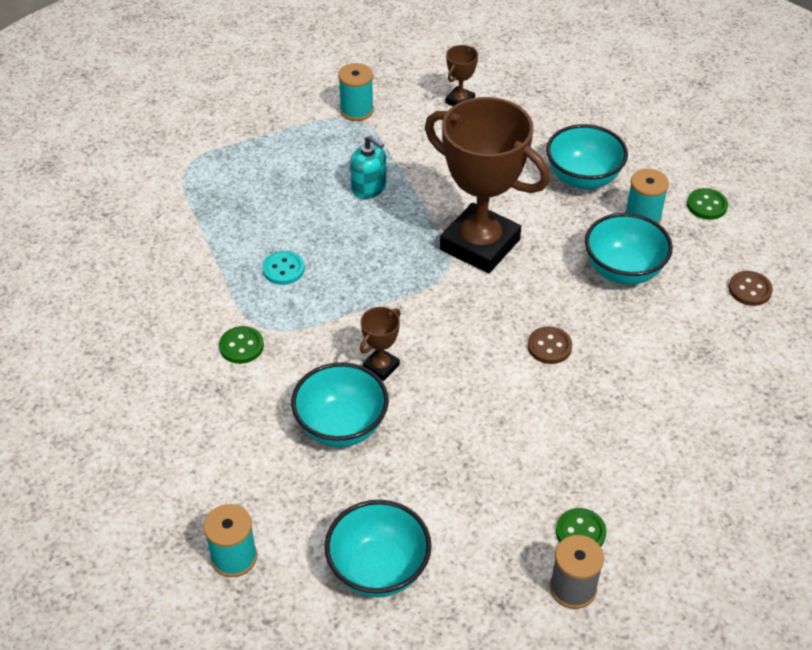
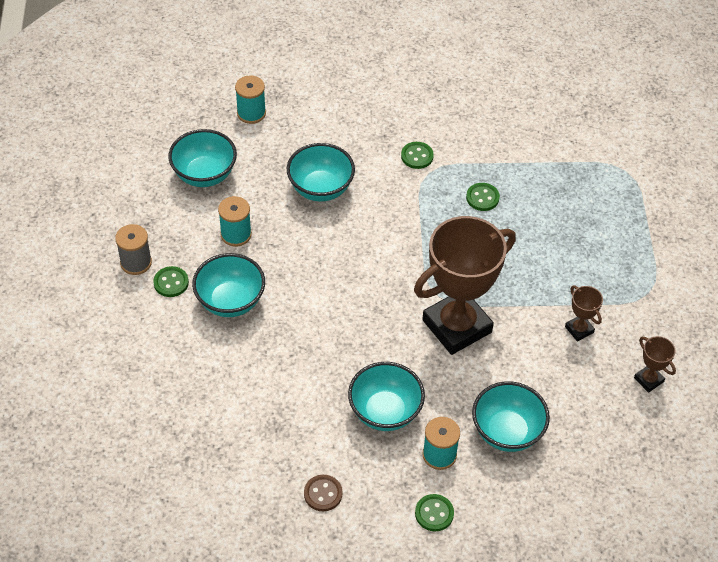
camera: 110 degrees right, 5 degrees up
turquoise button [262,251,305,285] -> green button [466,183,500,211]
turquoise spool [338,63,374,121] -> turquoise spool moved to [218,196,252,247]
turquoise soap dispenser [350,135,386,199] -> none
brown trophy [360,307,401,381] -> brown trophy moved to [565,286,603,342]
brown button [528,326,572,364] -> none
none -> turquoise bowl [192,253,265,317]

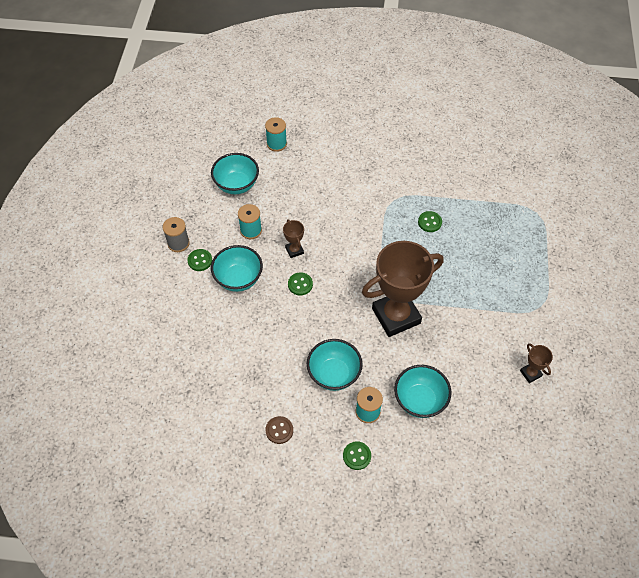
camera: 10 degrees right, 5 degrees up
turquoise bowl [287,143,355,202] -> none
green button [401,142,434,169] -> green button moved to [288,272,313,295]
brown trophy [565,286,603,342] -> brown trophy moved to [283,219,304,258]

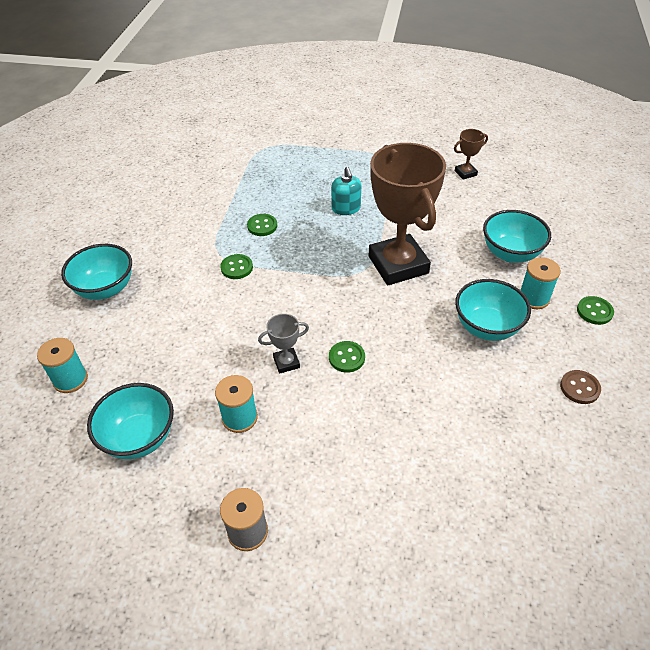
camera: 85 degrees left, 10 degrees down
green button [187,249,212,271] -> green button moved to [221,254,253,279]
turquoise bowl [211,245,263,292] -> turquoise bowl moved to [61,244,132,300]
brown trophy [283,219,304,258] -> grey trophy [258,314,309,374]
none -> turquoise soap dispenser [331,167,361,215]

